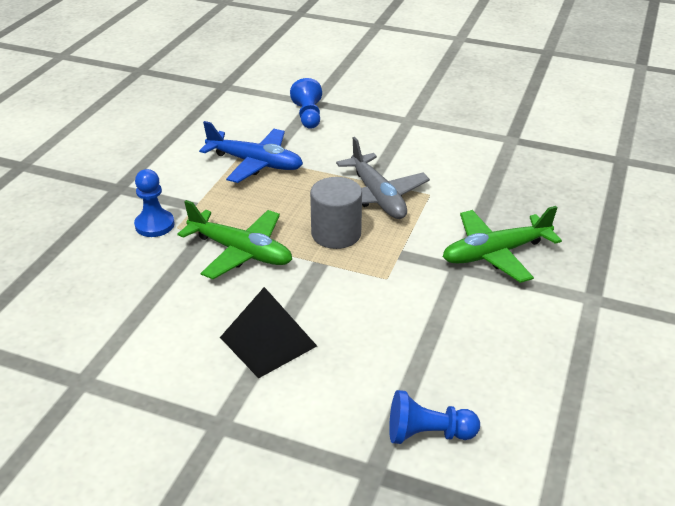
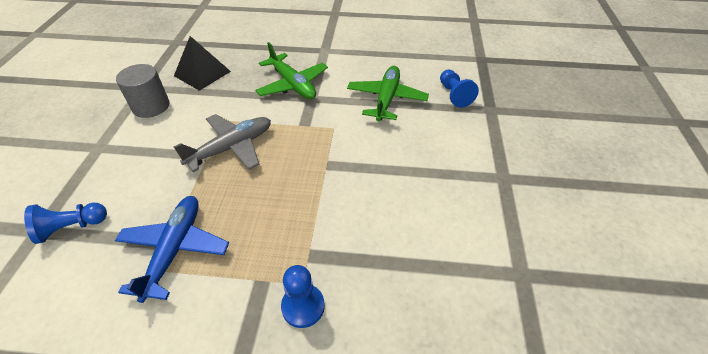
camera: 105 degrees left, 10 degrees up
green plane [178,200,292,279] -> green plane moved to [347,66,429,121]
black pyramid [220,287,317,378] -> black pyramid moved to [174,36,231,91]
grey cylinder [310,177,362,249] -> grey cylinder moved to [116,64,170,118]

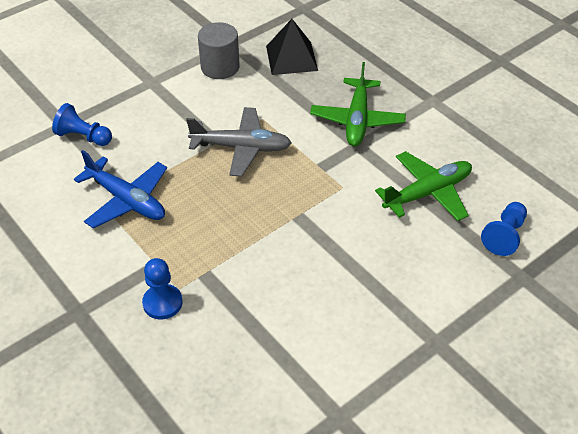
camera: 45 degrees right, 0 degrees up
blue plane [115,196,229,303] -> blue plane turned 75 degrees clockwise [74,150,167,228]

